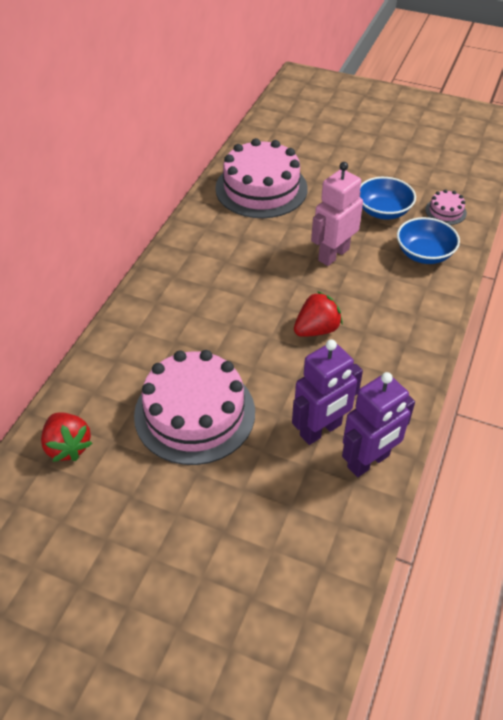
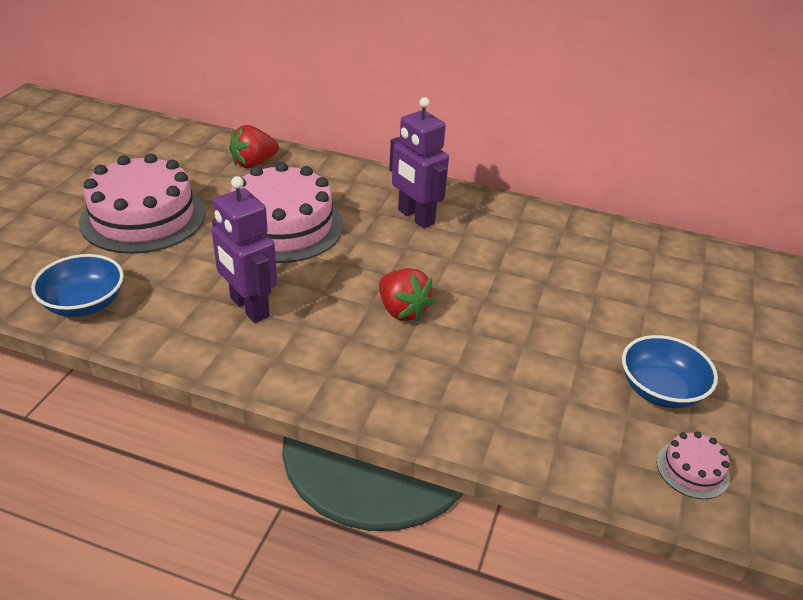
camera: 85 degrees right, 10 degrees down
pink cake [215,138,308,218] -> pink cake moved to [79,154,205,254]
pink robot [311,162,363,266] -> none
purple robot [342,372,415,477] -> purple robot moved to [389,97,449,228]
blue bowl [397,217,460,264] -> blue bowl moved to [31,254,124,317]

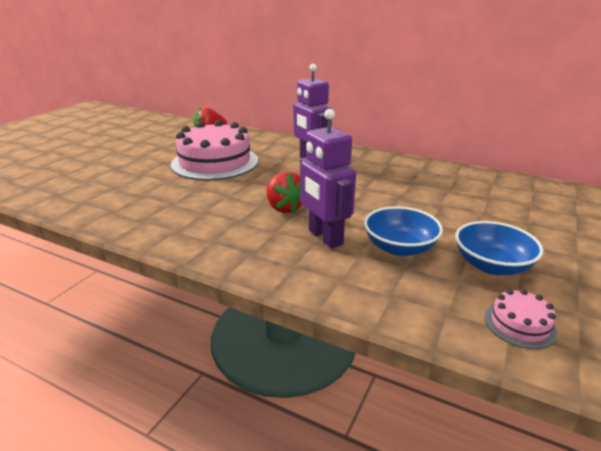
camera: 10 degrees right, 10 degrees down
blue bowl [31,254,124,317] -> blue bowl moved to [364,206,443,256]
pink cake [79,154,205,254] -> none
purple robot [212,176,277,323] -> purple robot moved to [300,109,356,249]

